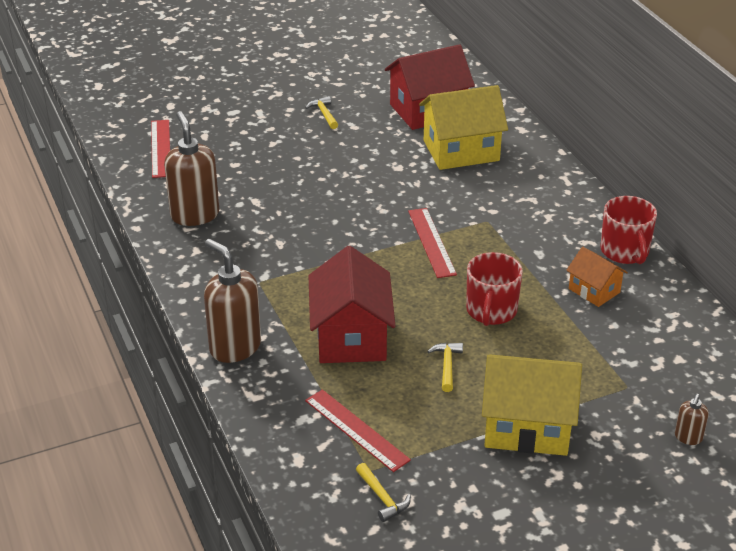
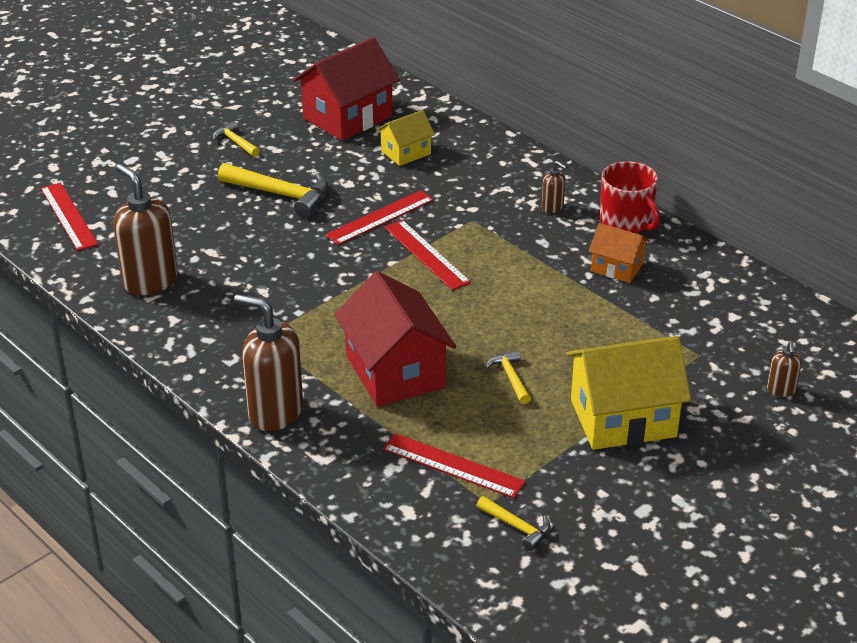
camera: 20 degrees left, 0 degrees up
yellow house [419,85,508,170] -> yellow house [377,110,435,166], size x0.54
red mug [466,252,523,326] -> none
none -> yellow hammer [218,163,329,218]
none -> red ruler [325,190,434,245]
none -> brown soap dispenser [542,161,567,213]

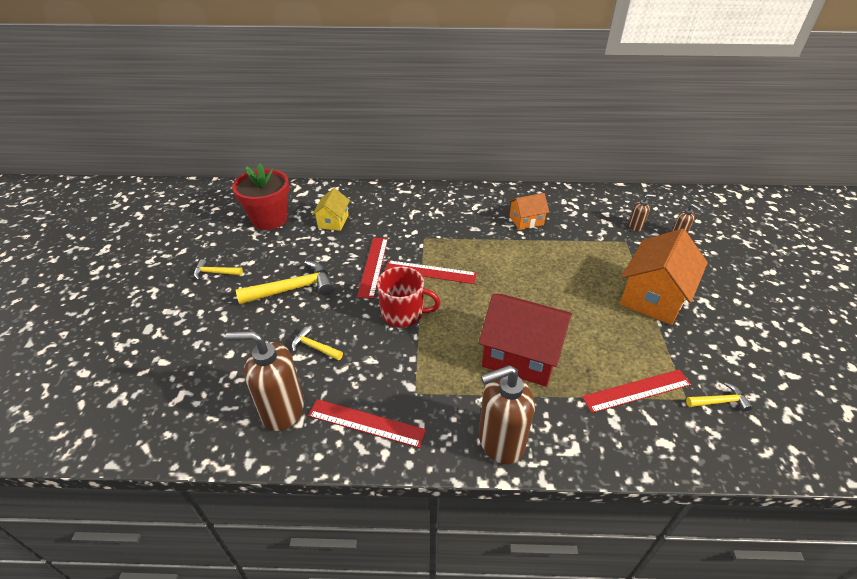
camera: 45 degrees left, 5 degrees up
red ruler [41,183,98,251] -> red ruler moved to [308,399,426,448]
red house [293,37,400,141] -> red flower pot [232,163,289,230]
yellow hammer [485,350,531,404] -> yellow hammer moved to [292,327,343,360]
brown soap dispenser [542,161,567,213] -> brown soap dispenser moved to [629,194,656,232]
yellow house [566,336,691,450] -> orange house [620,229,708,325]
red mug [600,161,660,233] -> red mug moved to [377,267,441,327]

